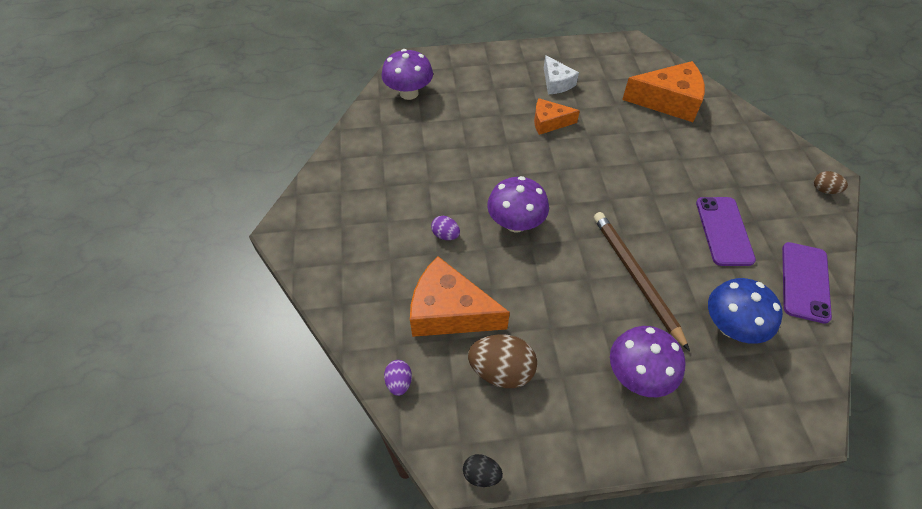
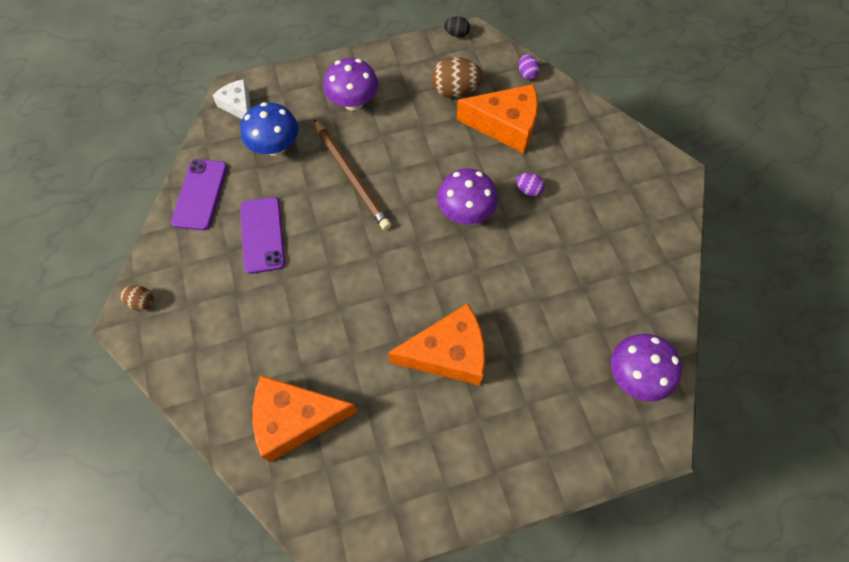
camera: 170 degrees right, 10 degrees up
orange cheese [534,98,580,135] -> orange cheese [388,303,485,385], size x1.72
white cheese [544,55,579,94] -> white cheese moved to [212,79,251,119]

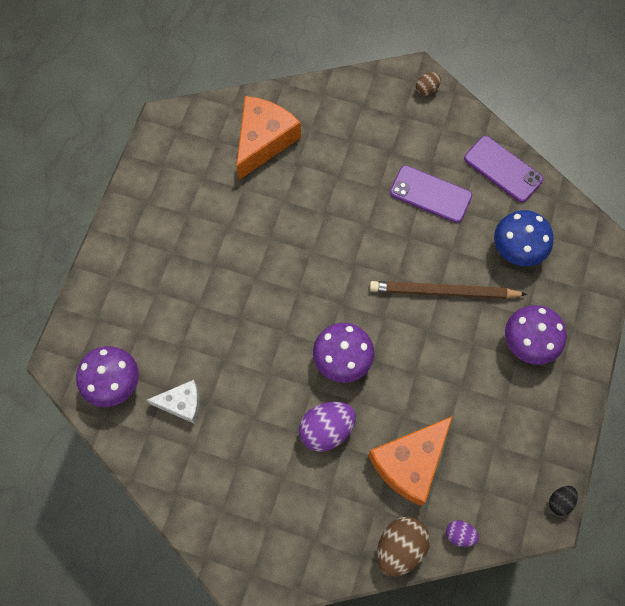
camera: 125 degrees right, 5 degrees up
white cheese [212,79,251,119] -> white cheese moved to [147,380,200,424]
orange cheese [388,303,485,385] -> none
brown egg [431,57,483,98] -> brown egg moved to [377,516,430,577]
purple egg [516,173,545,196] -> purple egg [299,402,356,452], size x1.88

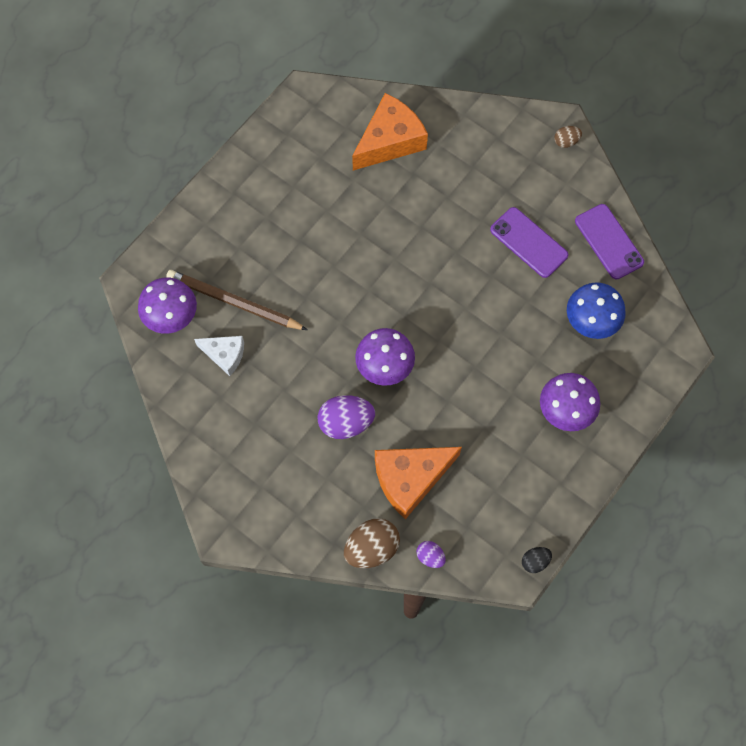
camera: 20 degrees right, 0 degrees up
brown pencil [370,281,527,299] -> brown pencil moved to [166,270,307,330]

